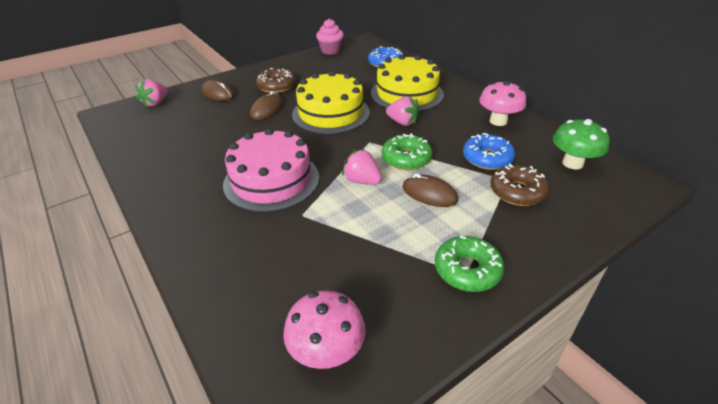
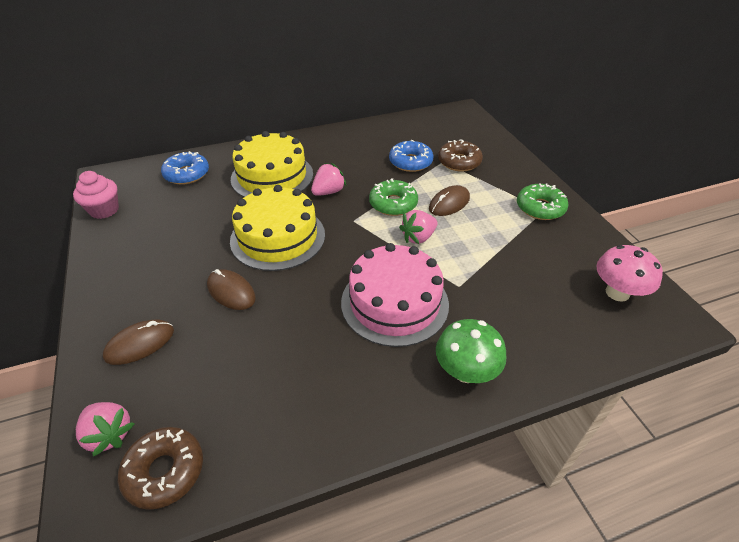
camera: 75 degrees left, 5 degrees up
brown donut [256,68,296,93] -> brown donut moved to [118,427,203,510]
pink mushroom [479,81,526,126] -> none
green mushroom [553,119,610,169] -> green mushroom moved to [436,319,506,383]

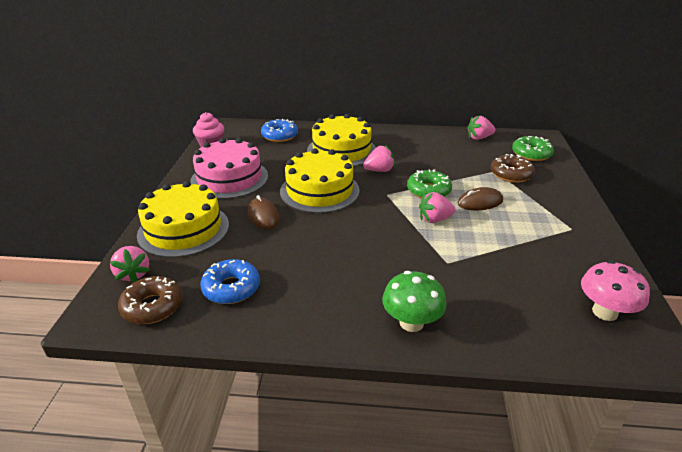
camera: 25 degrees right, 10 degrees down
brown mouse [103,320,174,365] -> yellow cake [137,181,229,258]
pink cake [341,243,449,347] -> pink cake moved to [190,138,268,199]
blue donut [389,140,434,172] -> blue donut moved to [200,259,260,304]
green donut [517,183,569,220] -> green donut moved to [512,136,554,161]
none -> pink strawberry [467,116,495,140]

